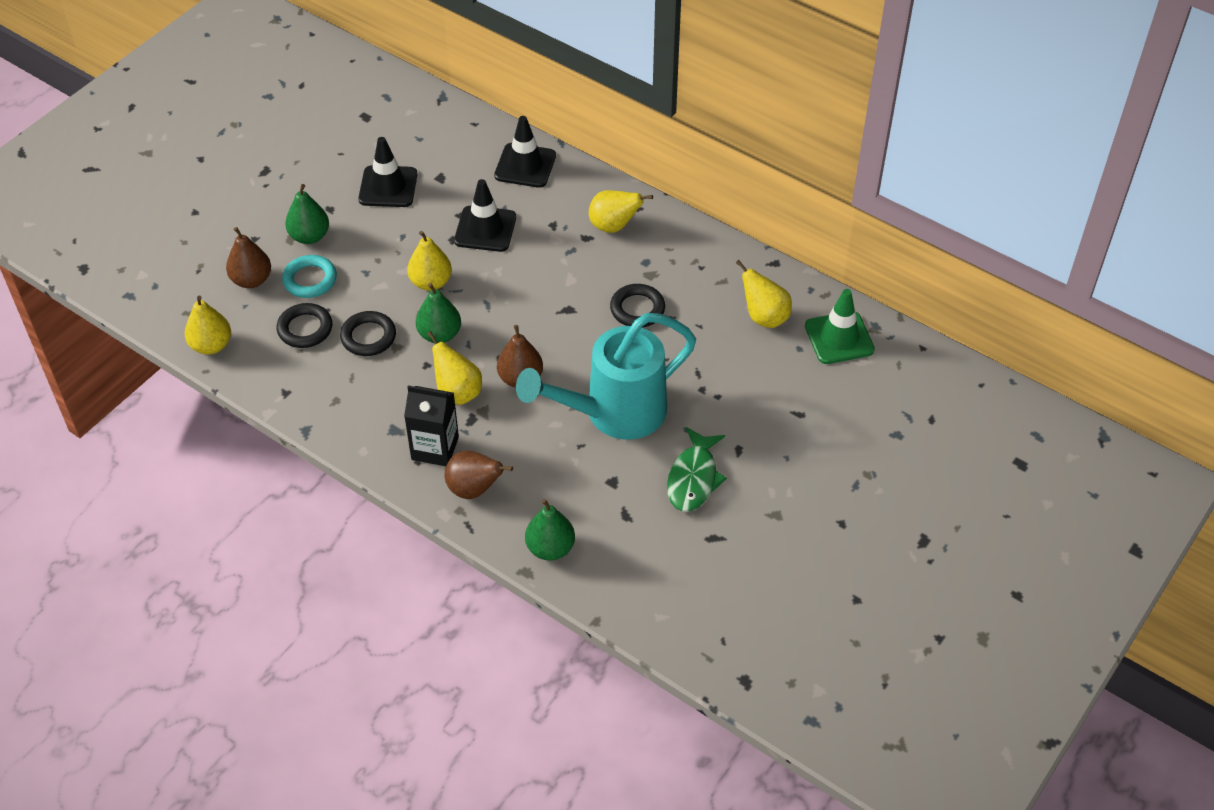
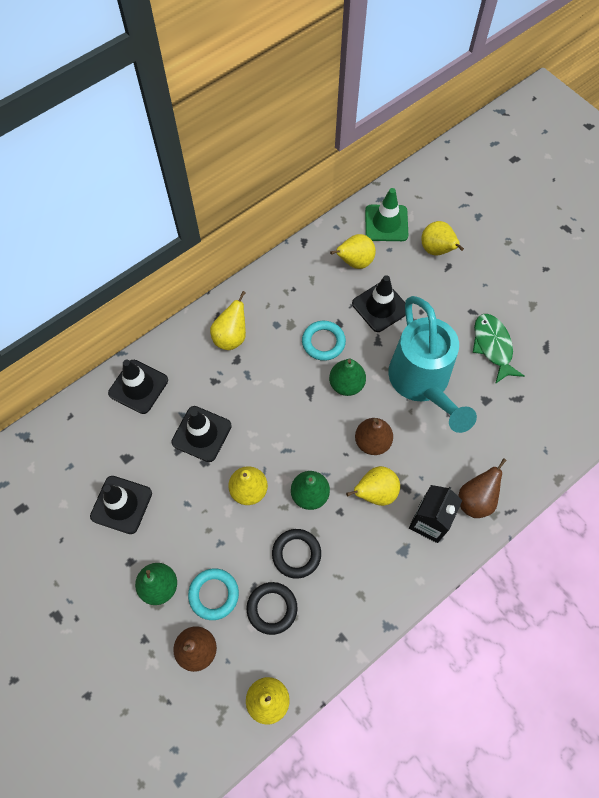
camera: 75 degrees left, 15 degrees up
green pear [525,499,575,561] -> green pear moved to [329,359,366,396]
black ring [610,284,665,328] -> turquoise ring [302,321,346,361]
green fish [667,427,727,511] -> green fish turned 135 degrees counterclockwise [473,314,524,384]
none -> black traffic cone [352,275,406,332]
none -> yellow pear [421,221,464,255]

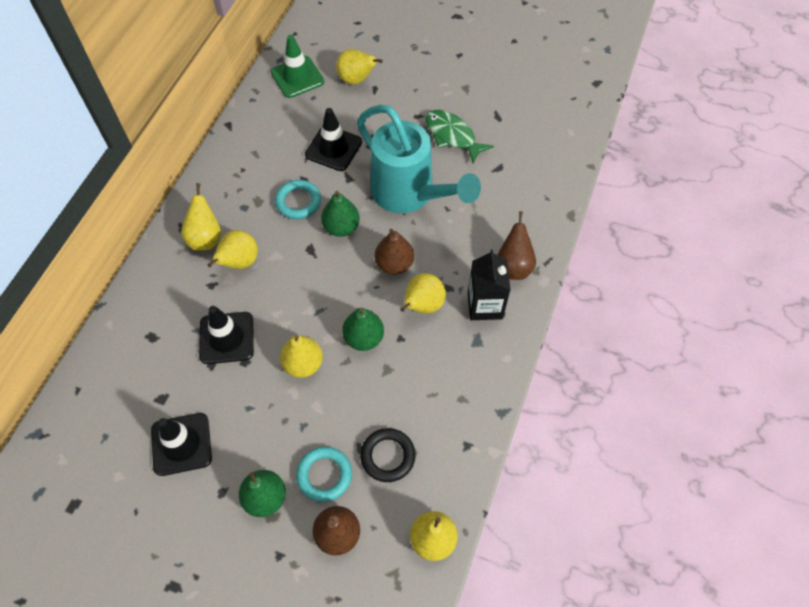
camera: 30 degrees left, 5 degrees down
black traffic cone [108,360,168,414] -> none
black ring [272,529,321,579] -> none
yellow pear [330,234,376,269] -> yellow pear moved to [207,230,258,269]

